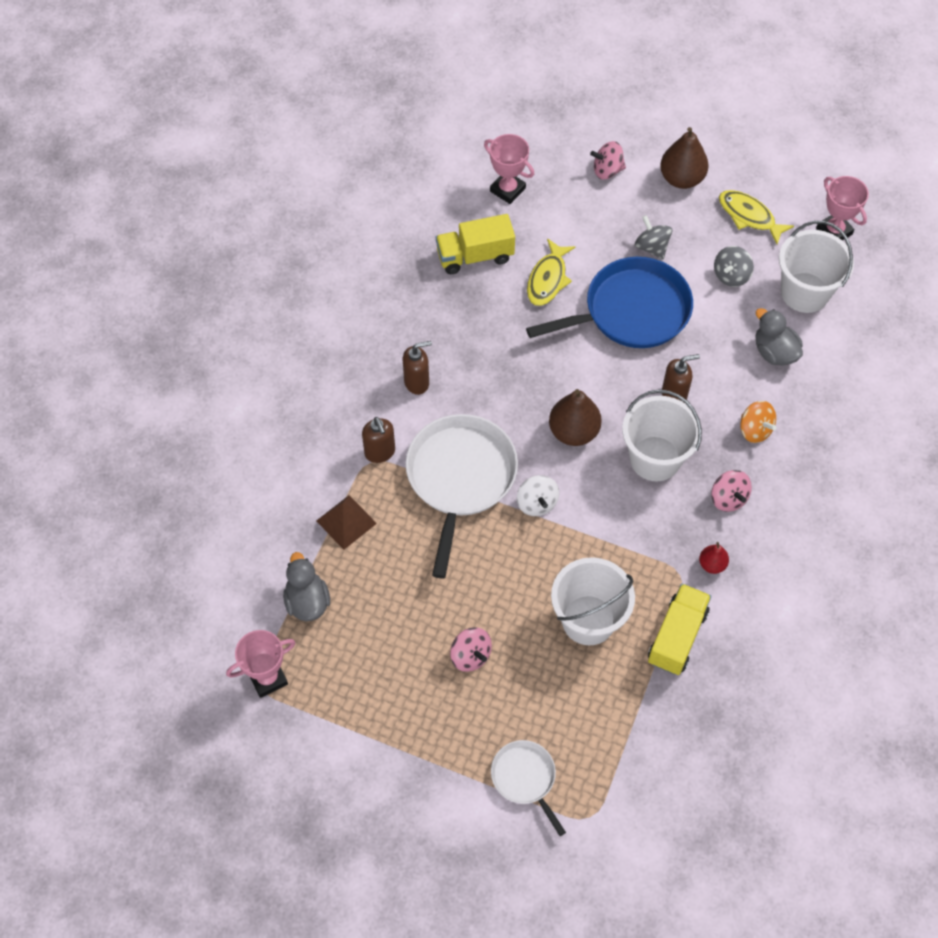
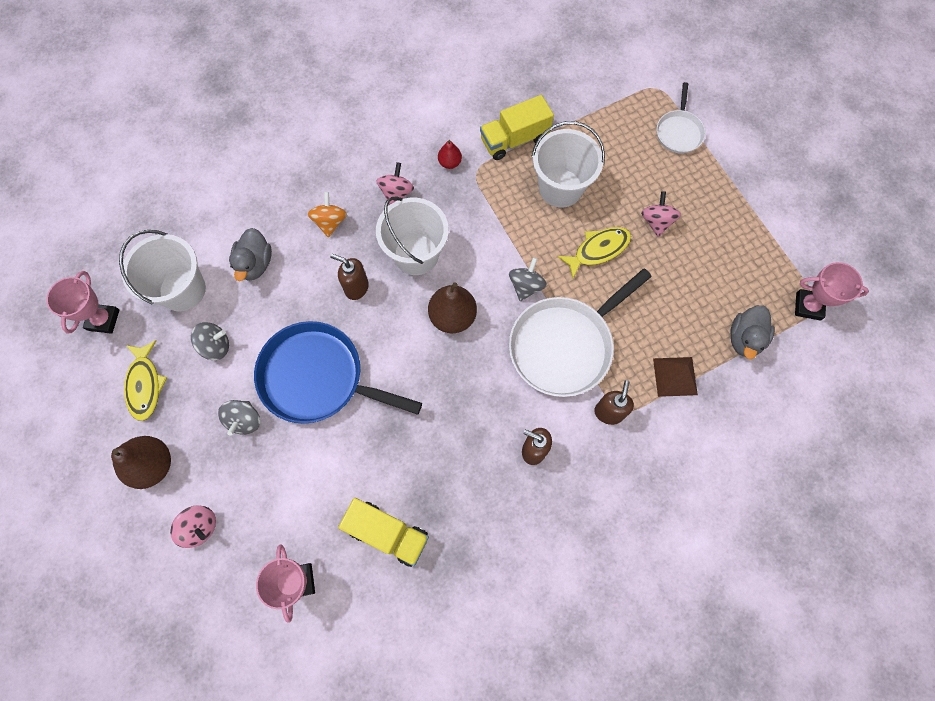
camera: 140 degrees left, 10 degrees up
white spinning top [517,475,559,516] -> grey spinning top [509,257,547,301]
yellow fish [527,239,575,306] -> yellow fish moved to [557,227,631,278]

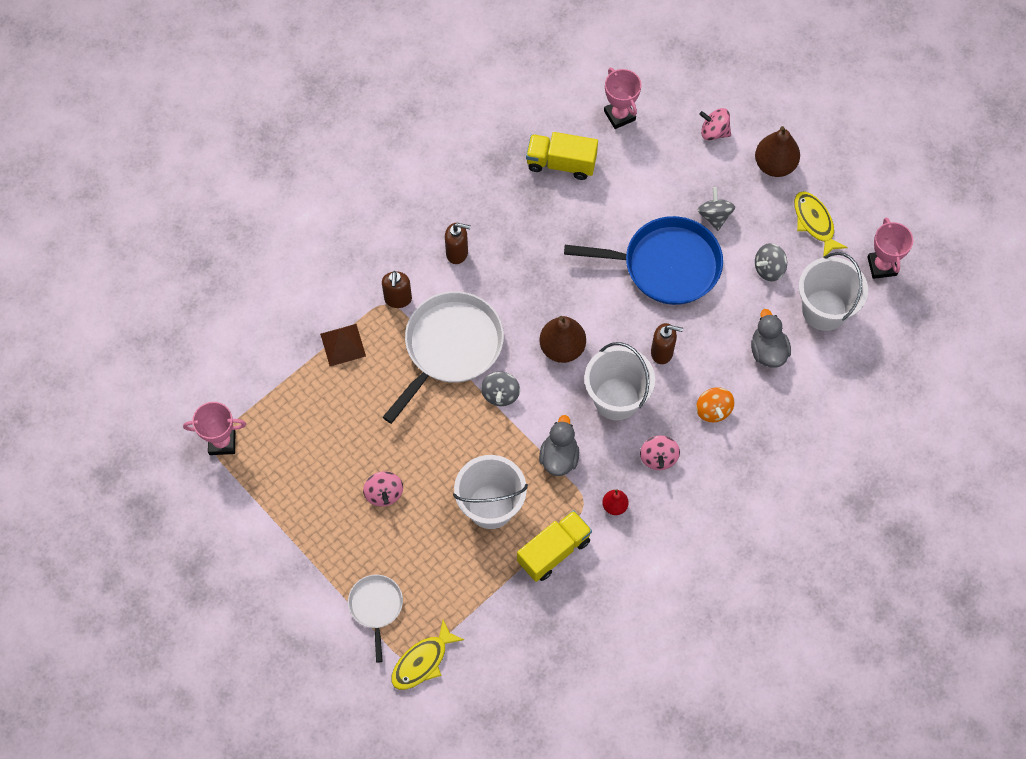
camera: 165 degrees right, 5 degrees down
yellow fish [557,227,631,278] -> yellow fish moved to [391,620,464,690]
grey duck [730,305,775,359] -> grey duck moved to [539,415,579,476]

